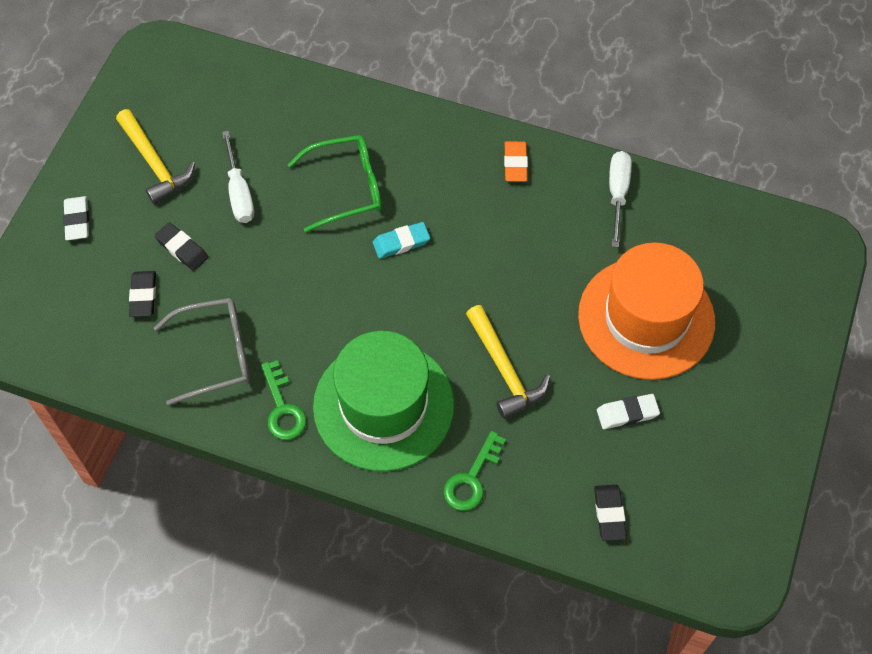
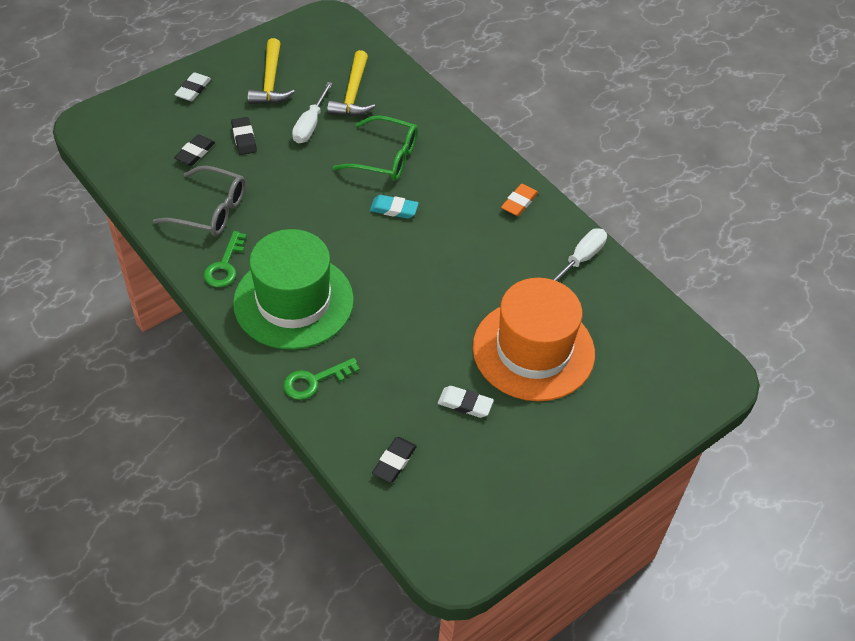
camera: 30 degrees right, 10 degrees down
yellow hammer [466,305,550,419] -> yellow hammer moved to [327,50,375,116]

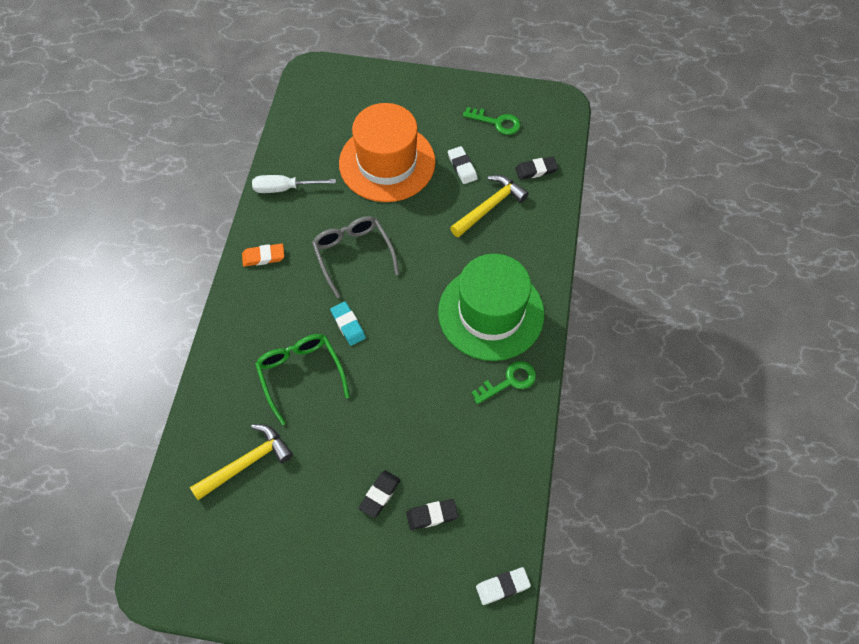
camera: 130 degrees left, 10 degrees up
grey glasses [153,166,245,236] -> grey glasses moved to [312,216,399,298]
white eraser [174,72,211,101] -> white eraser moved to [476,567,531,605]
yellow hammer [248,38,295,104] -> yellow hammer moved to [450,175,529,238]
green key [283,358,360,400] -> green key moved to [463,107,521,135]
white screwdriver [292,82,333,143] -> none

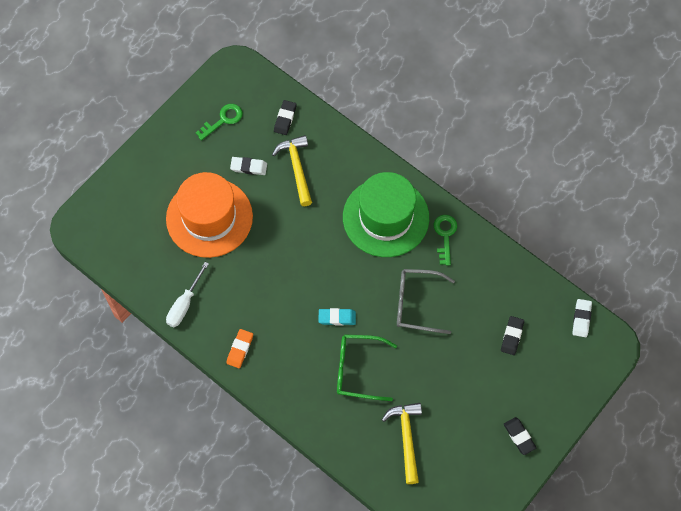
camera: 60 degrees left, 5 degrees up
grey glasses [312,216,399,298] -> grey glasses moved to [397,269,455,334]
black eraser [359,470,400,518] -> black eraser moved to [504,417,536,455]

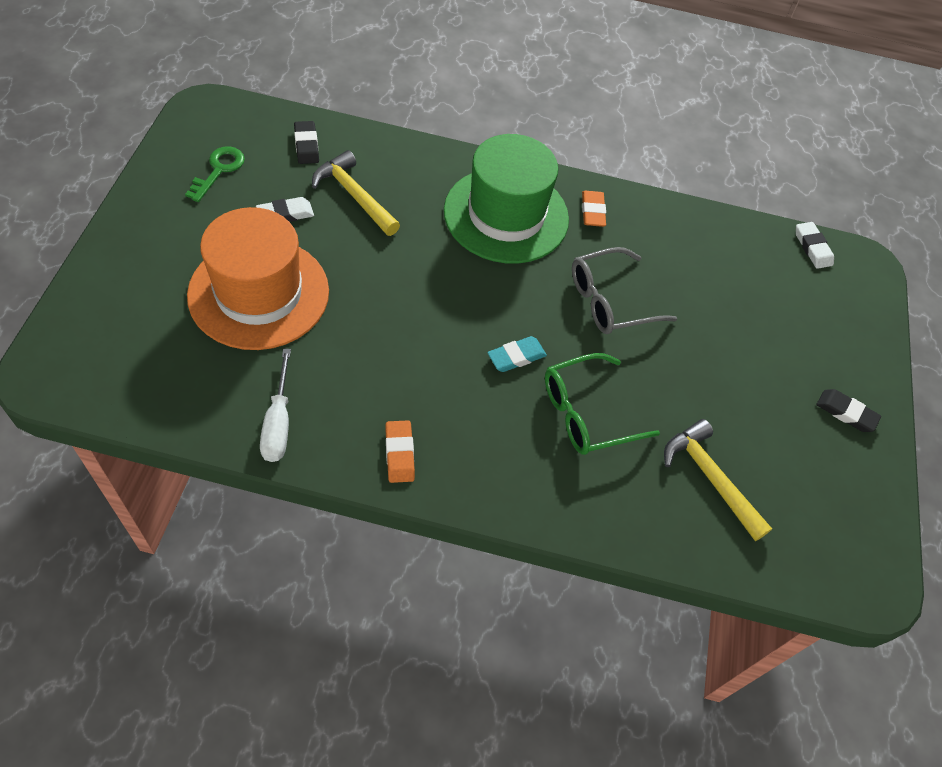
camera: 35 degrees left, 10 degrees down
green key [434,215,457,266] -> orange eraser [582,191,606,227]
black eraser [501,316,524,355] -> none

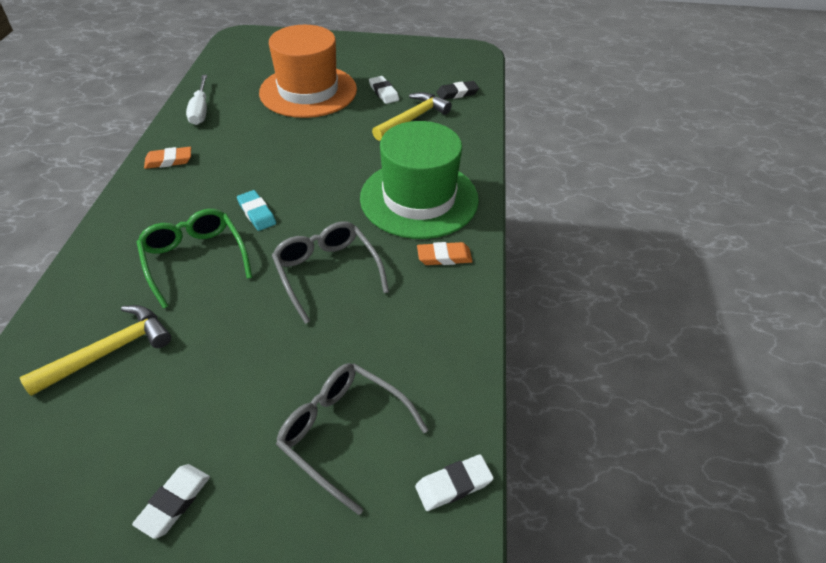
camera: 90 degrees right, 10 degrees down
green key [185,146,245,202] -> none
white screwdriver [260,349,291,462] -> white screwdriver turned 90 degrees counterclockwise [186,75,207,125]
black eraser [816,389,881,432] -> white eraser [132,464,210,539]
none -> grey glasses [276,363,428,515]

